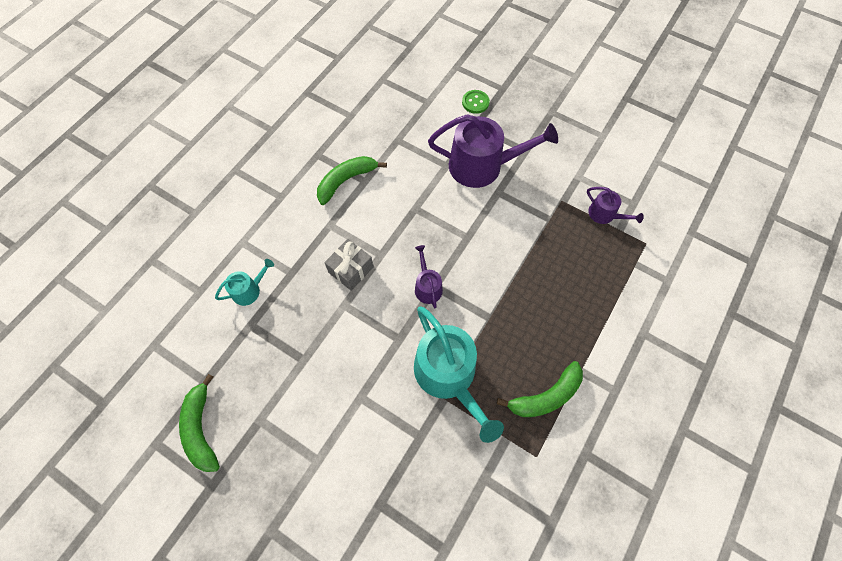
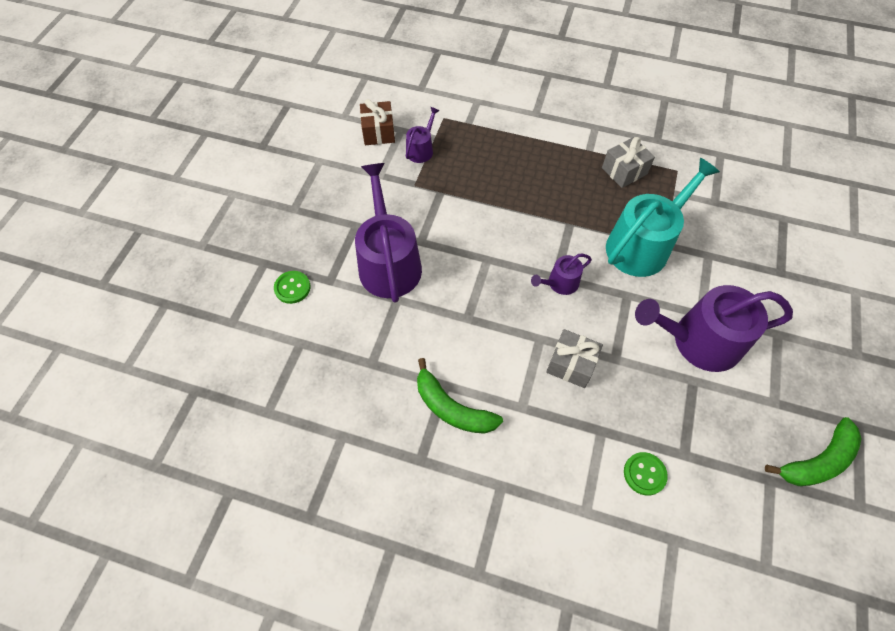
camera: 105 degrees left, 5 degrees down
turquoise watering can [215,259,274,306] -> green button [624,452,668,496]
green banana [497,361,583,417] -> grey gift [602,137,655,188]
none -> brown gift [360,99,395,145]
none -> purple watering can [635,285,793,372]

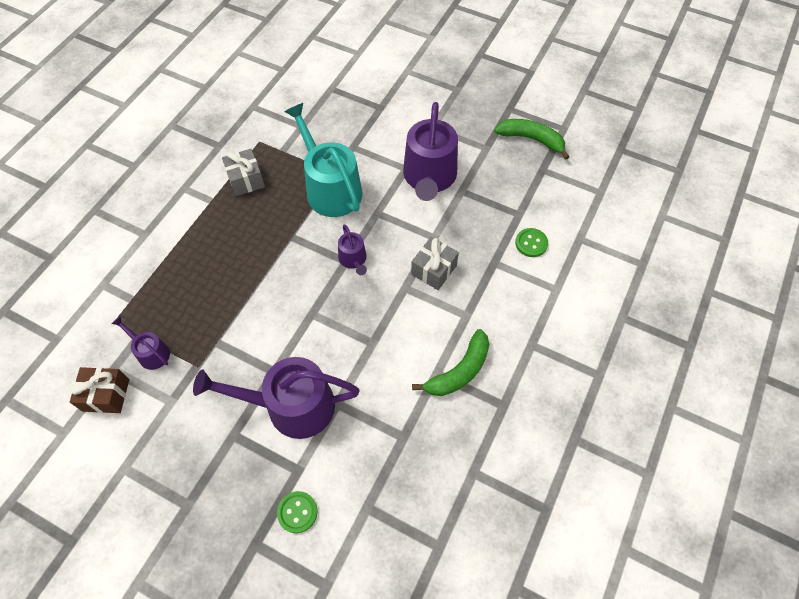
camera: 80 degrees left, 0 degrees up
green banana [765,417,862,486] -> green banana turned 45 degrees counterclockwise [494,119,569,160]

